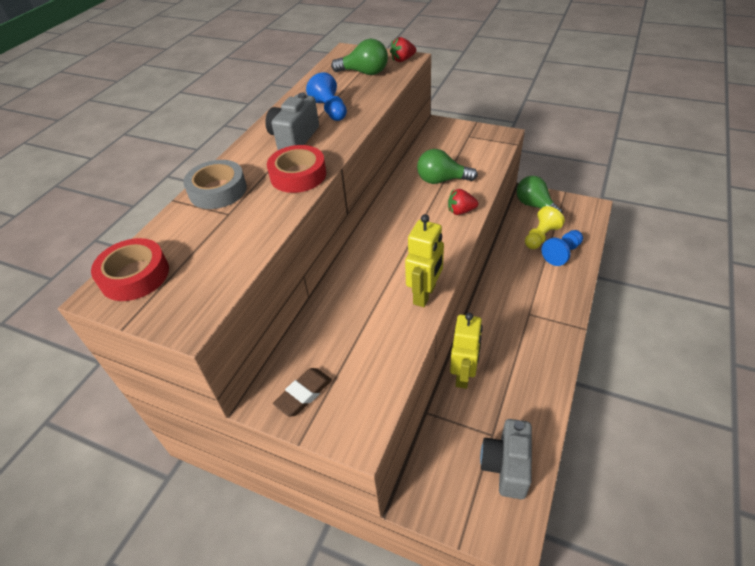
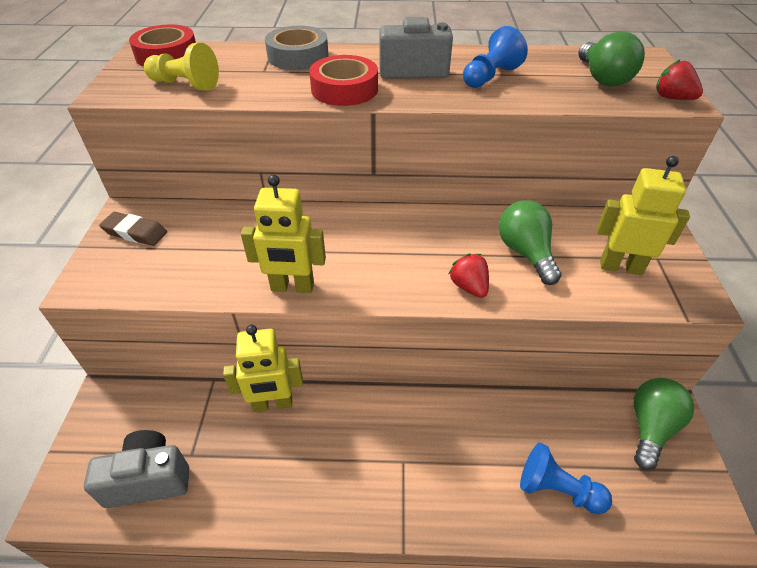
camera: 65 degrees right, 0 degrees up
yellow pawn [525,206,565,249] -> yellow pawn moved to [144,43,219,91]
none -> yellow robot [597,156,690,275]

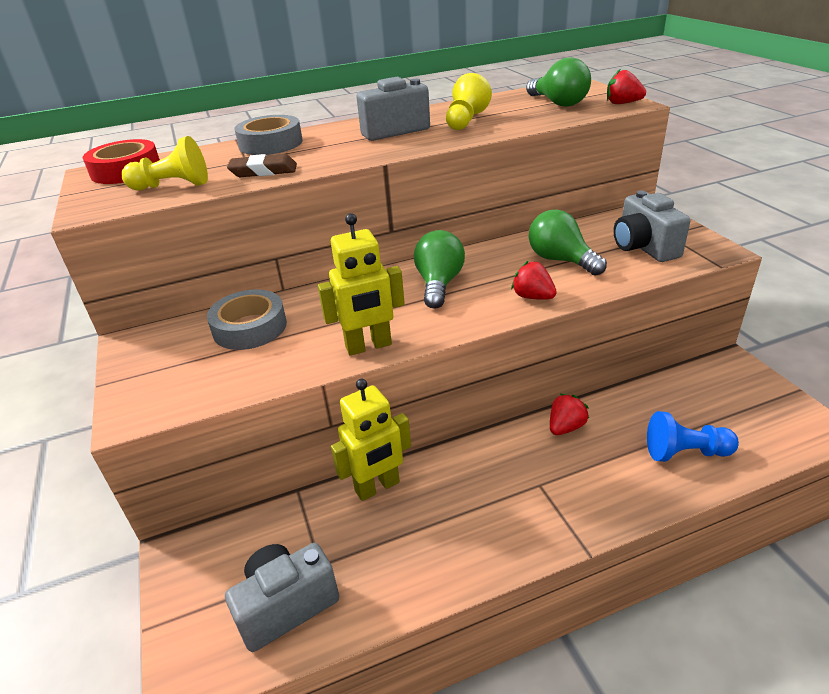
camera: 20 degrees left, 10 degrees down
brown eraser [99,212,167,246] -> brown eraser moved to [227,154,297,177]
red tape [309,55,378,106] -> none
blue pawn [463,26,528,88] -> yellow pawn [446,73,492,130]
yellow robot [597,156,690,275] -> grey camera [613,191,690,262]
green light bulb [634,378,694,470] -> green light bulb moved to [414,230,465,309]
none -> grey tape [207,289,287,350]
none -> red strawberry [550,394,589,435]

